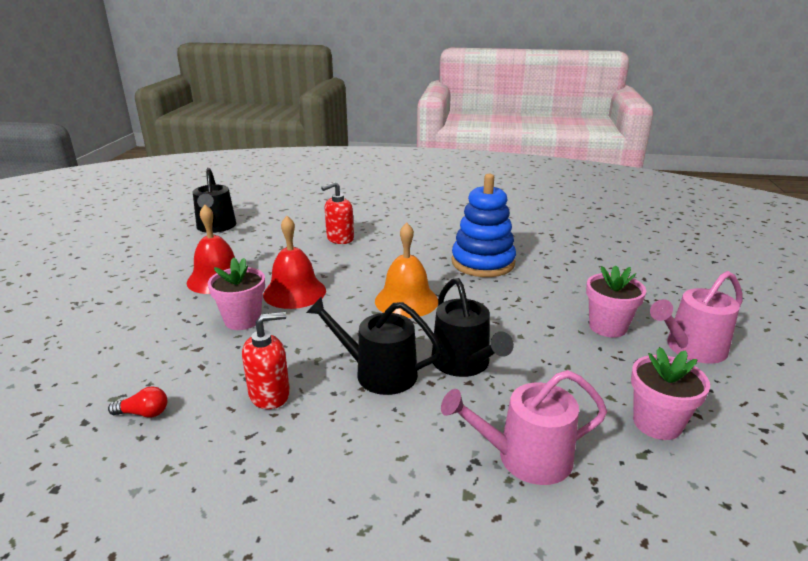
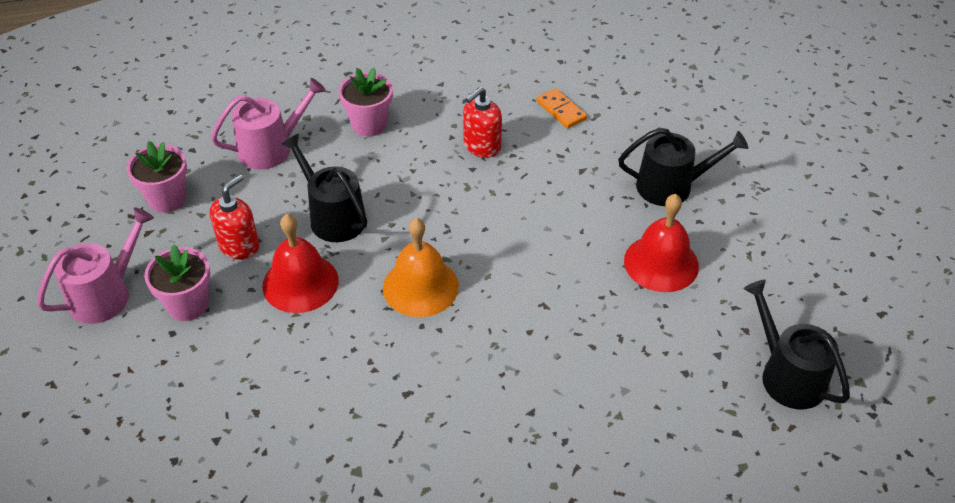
camera: 160 degrees right, 20 degrees up
red light bulb [108,386,167,418] -> orange domino [536,88,587,129]
pink flower pot [208,257,265,330] -> pink flower pot moved to [339,68,393,137]
red bell [263,216,326,309] -> red bell moved to [262,214,339,313]
black watering can [306,297,442,395] -> black watering can moved to [618,128,748,206]
red soap dispenser [321,182,354,244] -> red soap dispenser moved to [210,174,259,260]
blue stacking toy [452,174,516,277] -> none

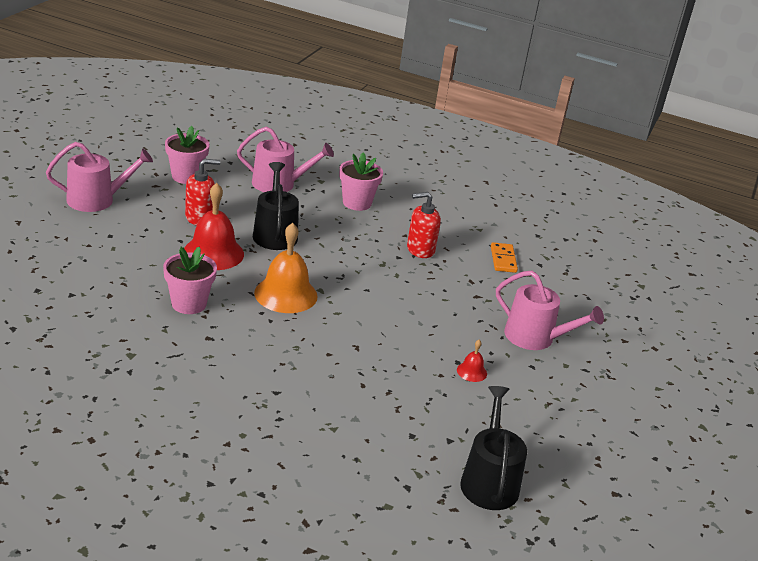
camera: 30 degrees right, 15 degrees down
pink flower pot [144,245,210,321] -> pink flower pot moved to [163,247,217,314]
black watering can [618,128,748,206] -> pink watering can [496,271,604,350]
red bell [624,194,699,292] -> red bell [457,340,487,382], size x0.46

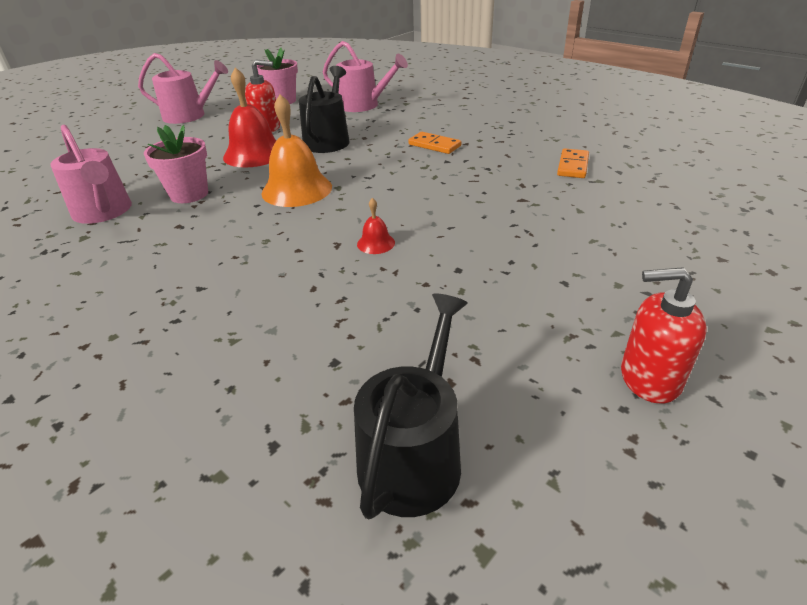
camera: 25 degrees right, 5 degrees up
pink flower pot [339,152,383,211] -> none
red soap dispenser [407,192,441,258] -> red soap dispenser moved to [621,267,706,404]
red bell [457,340,487,382] -> red bell moved to [357,198,395,254]
pink watering can [496,271,604,350] -> pink watering can moved to [50,125,132,224]
none -> orange domino [408,132,461,154]

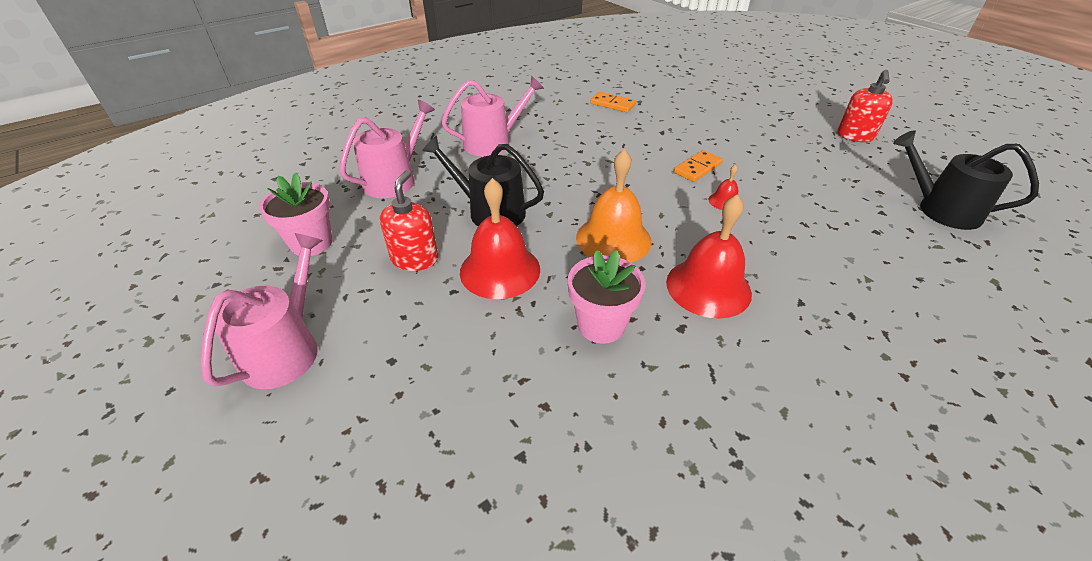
camera: 80 degrees left, 5 degrees up
pink watering can [50,125,132,224] -> pink watering can moved to [441,76,544,156]
orange domino [408,132,461,154] -> orange domino moved to [674,150,723,182]
none -> red bell [666,194,752,319]

